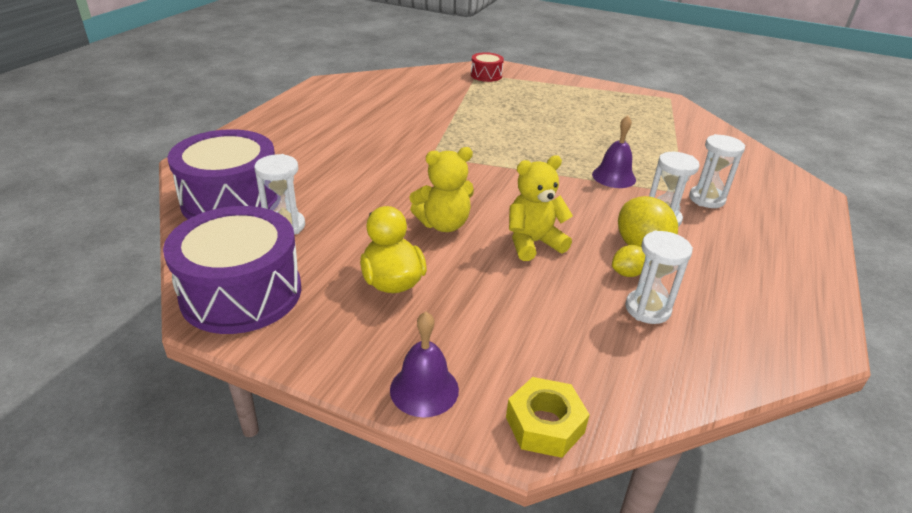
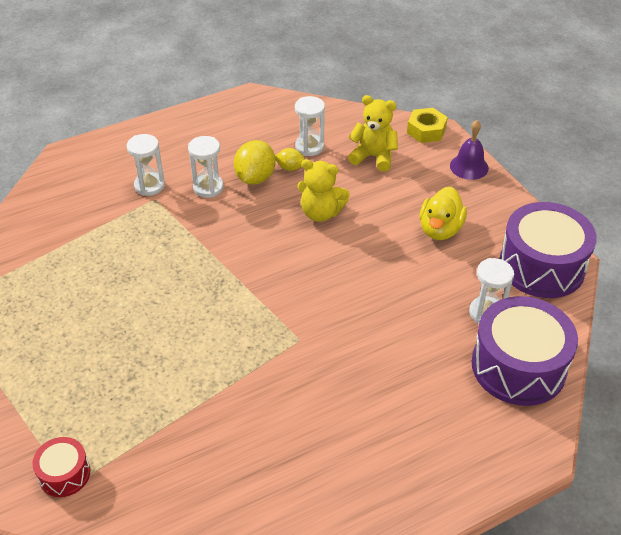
camera: 140 degrees left, 10 degrees up
yellow teddy bear [409,147,474,232] -> yellow teddy bear moved to [348,95,398,172]
purple bell [592,115,636,188] -> none

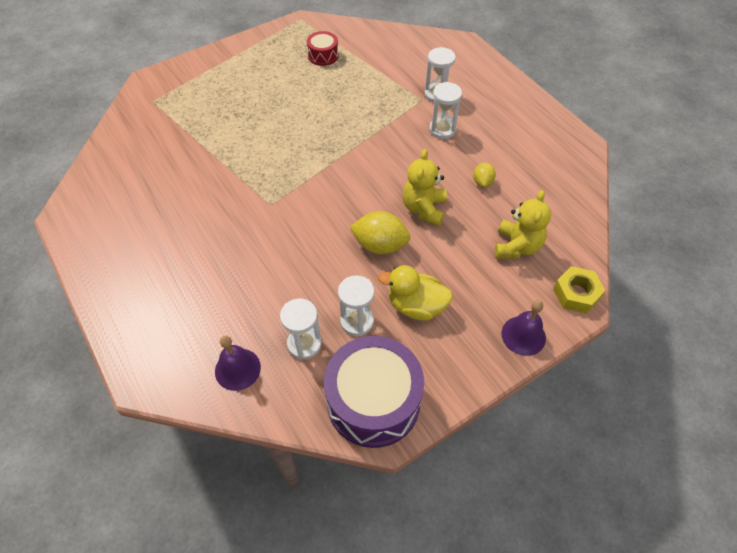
camera: 85 degrees right, 10 degrees up
red drum [32,437,90,497] -> red drum moved to [307,31,339,66]
yellow lemon [234,140,276,185] -> yellow lemon moved to [350,211,410,254]
white hourglass [295,96,325,156] -> white hourglass moved to [338,275,374,336]
purple drum [472,296,578,406] -> purple bell [215,336,261,391]

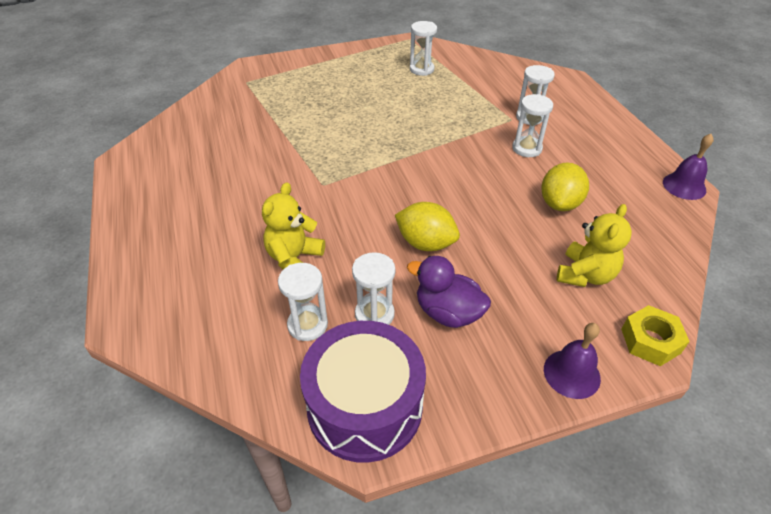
camera: 15 degrees right, 10 degrees down
purple bell [215,336,261,391] -> purple bell moved to [663,134,714,200]
red drum [307,31,339,66] -> white hourglass [410,21,437,76]
yellow duck [378,265,453,320] -> purple duck [407,256,491,328]
yellow teddy bear [403,149,447,226] -> yellow teddy bear moved to [262,182,325,270]
yellow lemon [473,163,496,187] -> yellow lemon [541,163,589,211], size x1.79

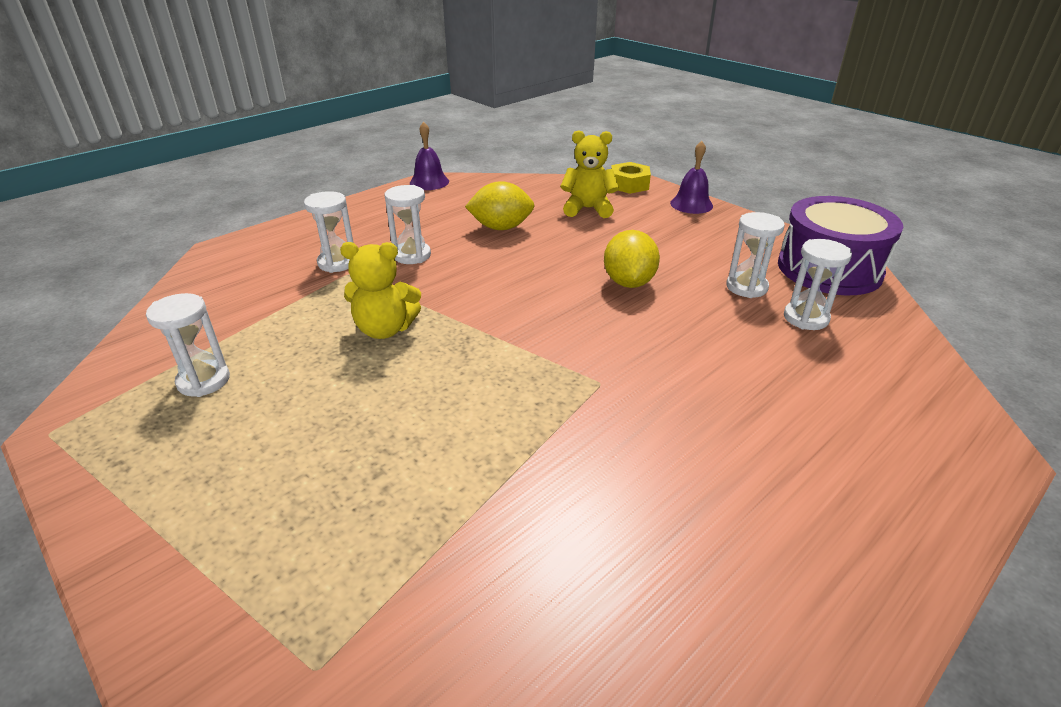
camera: 115 degrees left, 10 degrees down
yellow teddy bear [262,182,325,270] -> yellow teddy bear moved to [340,242,421,339]
purple duck [407,256,491,328] -> none

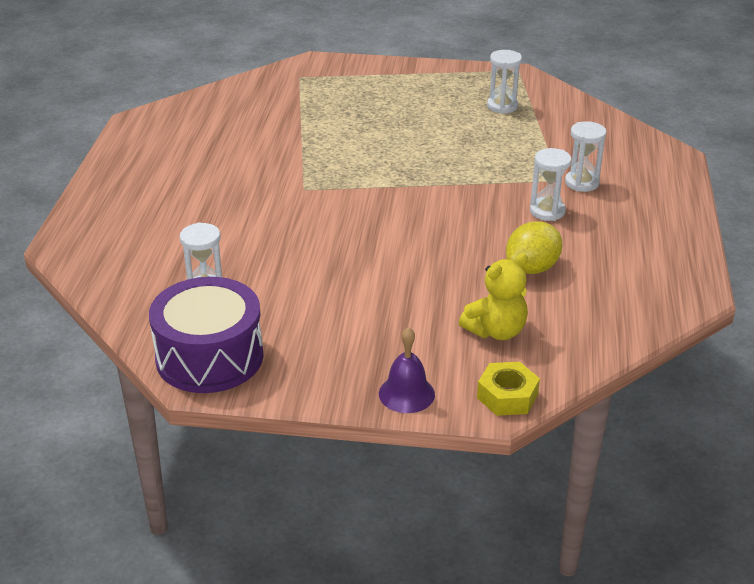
camera: 140 degrees right, 0 degrees up
yellow teddy bear [340,242,421,339] -> none
purple bell [410,122,449,190] -> none
yellow lemon [604,230,660,288] -> none
white hourglass [726,212,785,298] -> none

